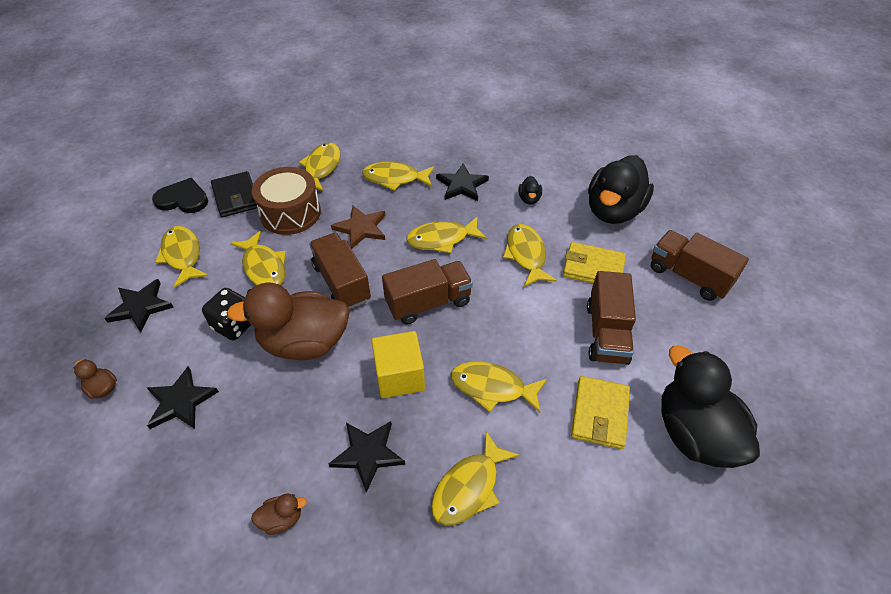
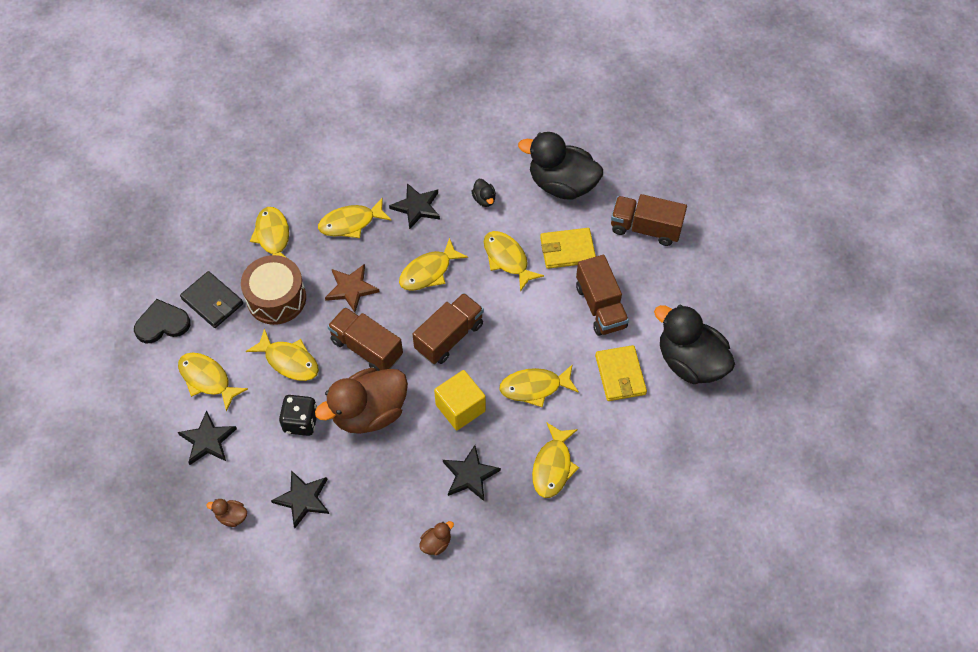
camera: 25 degrees left, 10 degrees up
black duck [588,155,654,224] -> black duck turned 105 degrees clockwise [518,132,603,199]

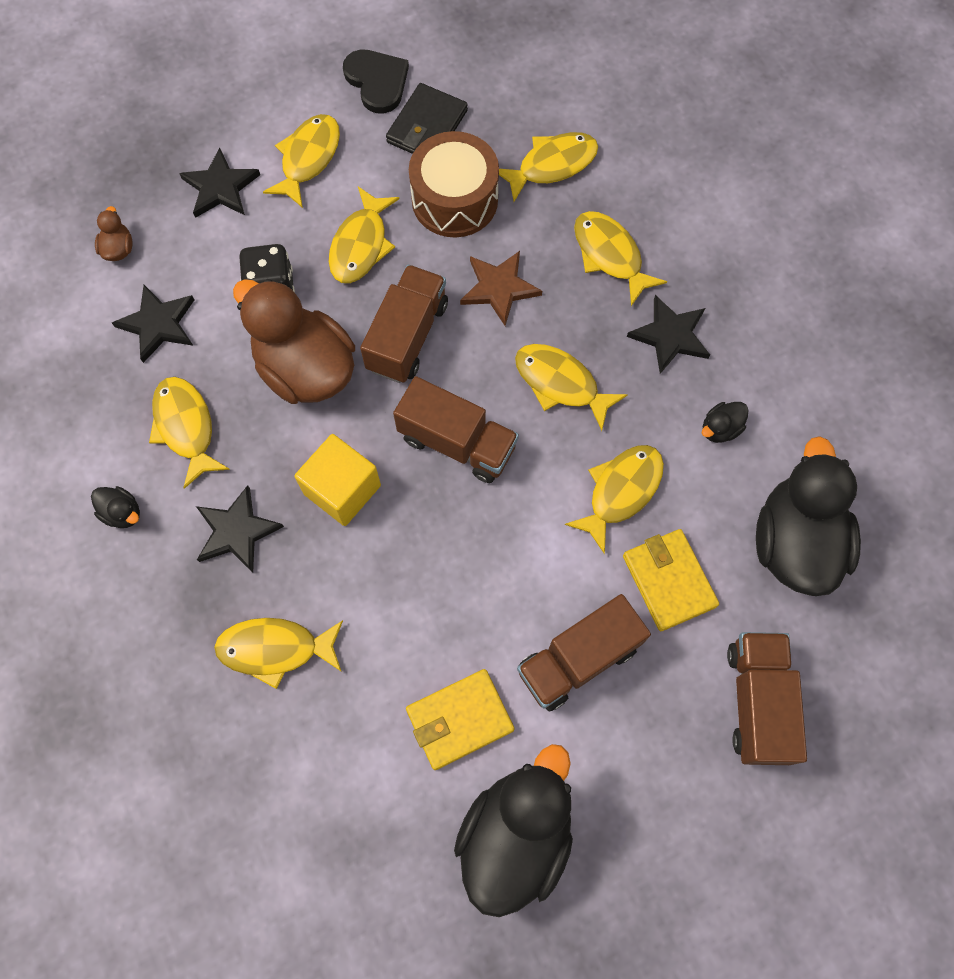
camera: 75 degrees right, 10 degrees up
brown duck [419,521,454,555] -> black duck [91,486,140,528]
yellow fish [499,364,579,407] -> yellow fish moved to [149,377,230,489]

